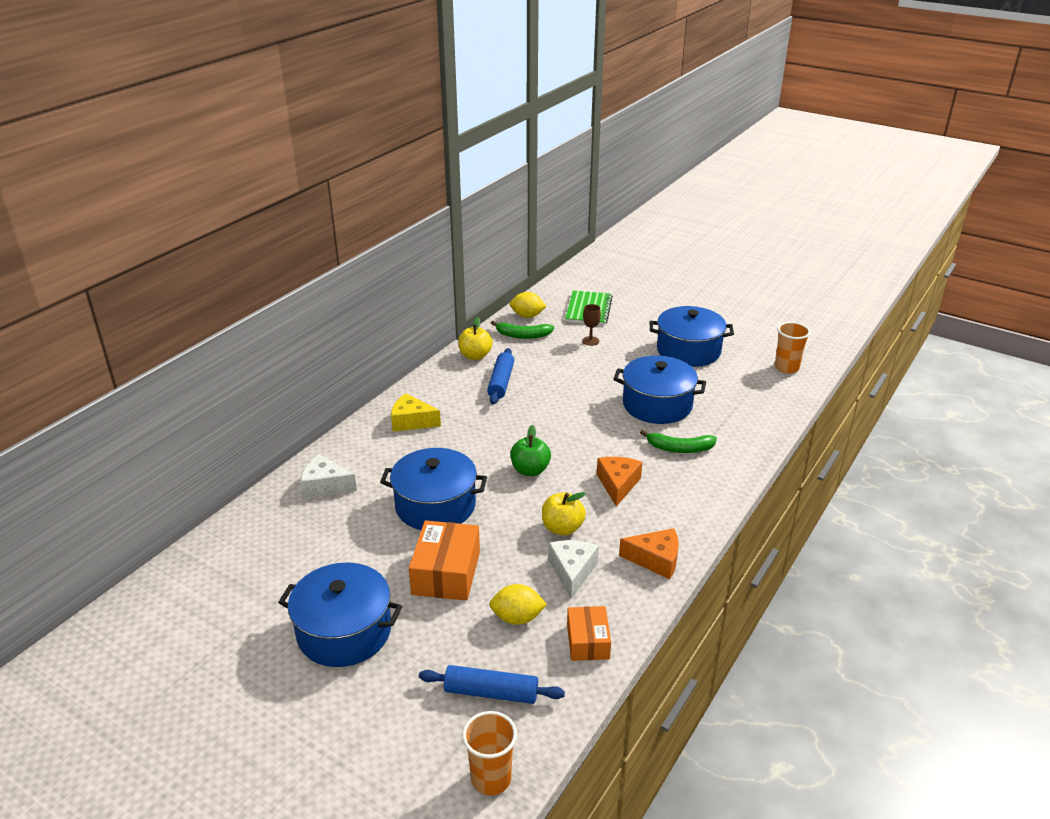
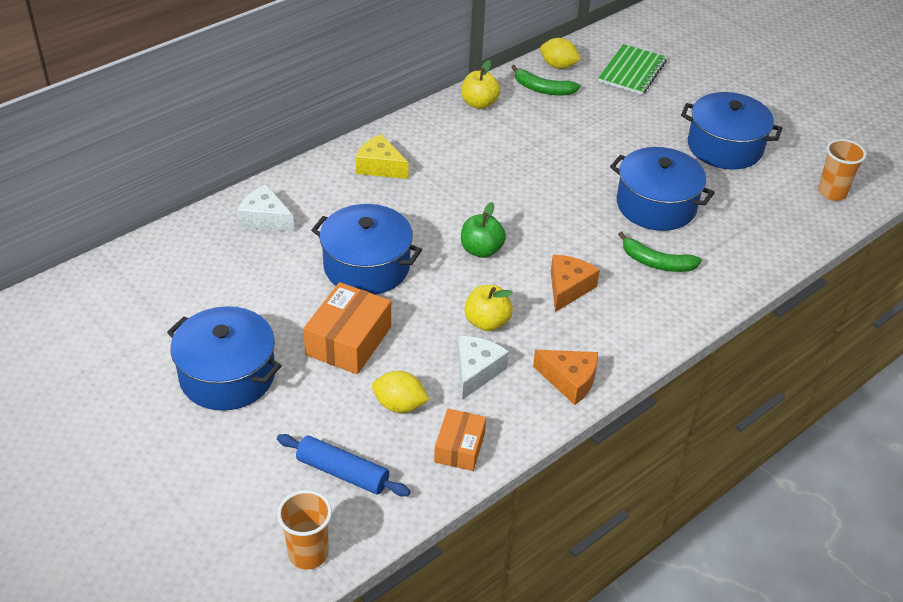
camera: 15 degrees right, 10 degrees up
blue rolling pin [487,348,514,404] -> none
brown goblet [582,304,601,346] -> none

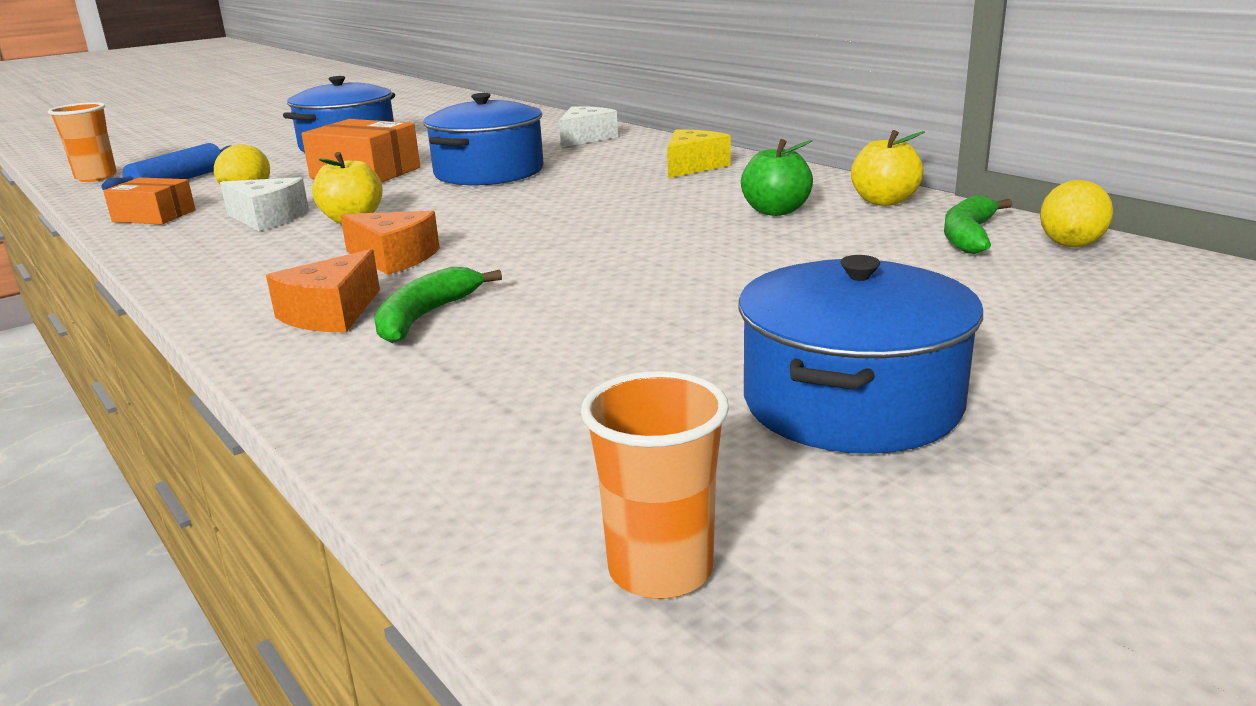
camera: 95 degrees right, 20 degrees down
green apple [461,202,506,258] -> green apple moved to [741,139,813,216]
orange cheese [533,350,598,405] -> orange cheese moved to [266,249,380,332]
green notebook [598,44,667,95] -> none
blue pot [610,147,715,231] -> none

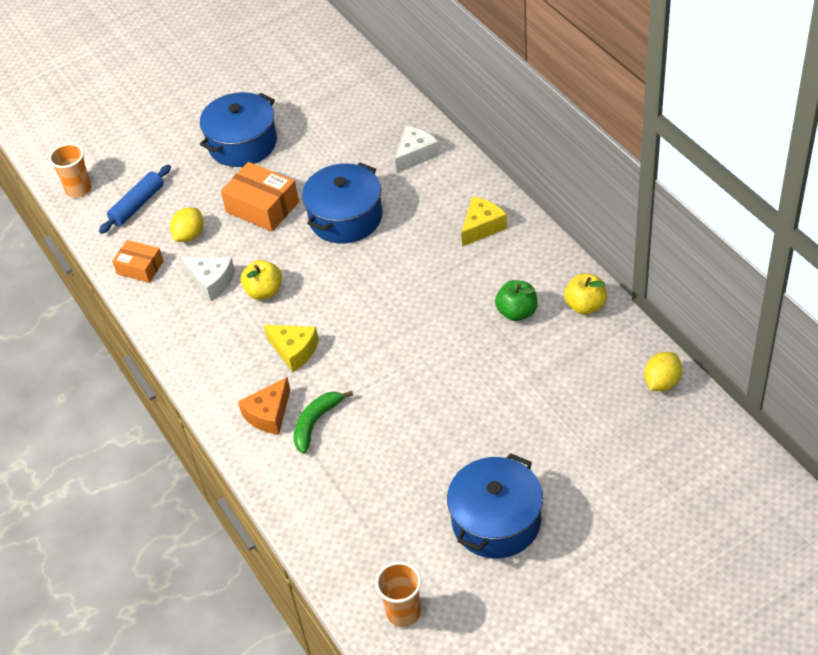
camera: 10 degrees right, 25 degrees up
orange cheese [340,211,440,275] -> yellow cheese [264,325,319,372]
green banana [944,195,1012,254] -> none

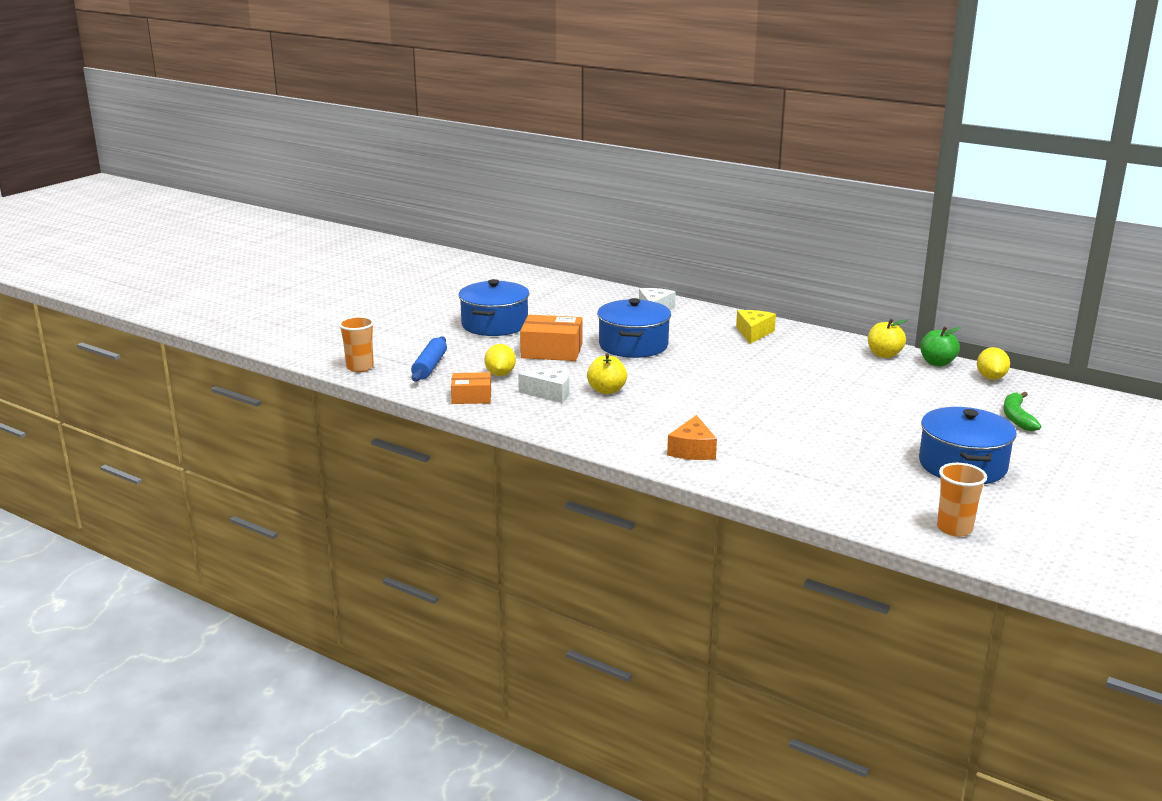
camera: 30 degrees left, 25 degrees down
yellow cheese [264,325,319,372] -> none
green banana [294,391,353,454] -> green banana moved to [1003,392,1041,431]
green apple [495,280,538,321] -> green apple moved to [920,326,962,366]

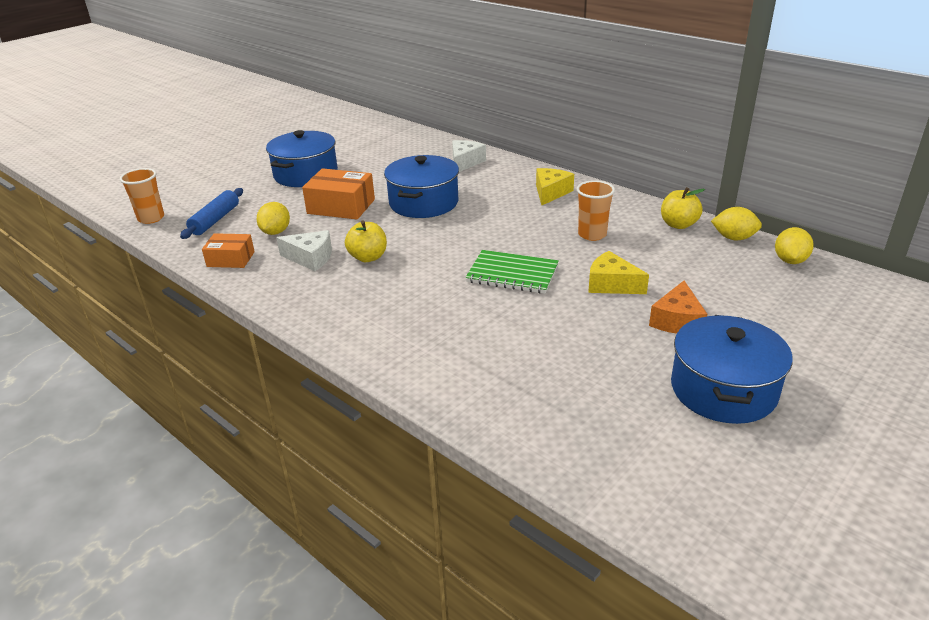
camera: 10 degrees right, 10 degrees up
orange cheese [667,415,717,460] -> orange cheese moved to [649,280,707,334]
green apple [920,326,962,366] -> yellow lemon [711,207,762,240]
orange cup [937,463,987,537] -> orange cup moved to [577,180,615,241]
green banana [1003,392,1041,431] -> none
none -> green notebook [466,250,559,294]
none -> yellow cheese [588,251,649,294]

